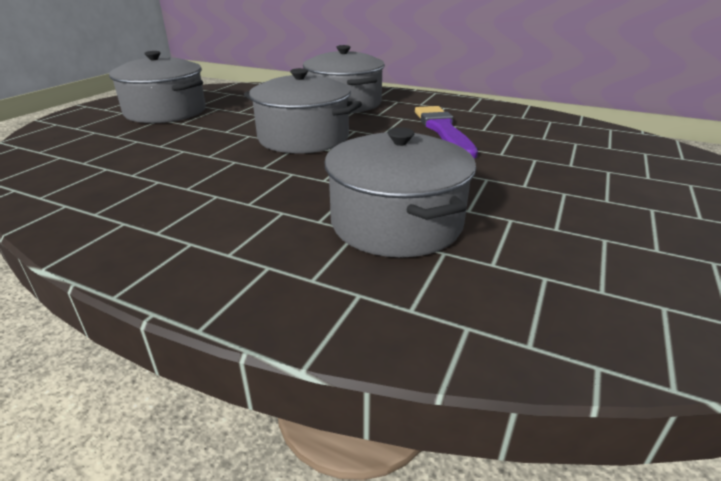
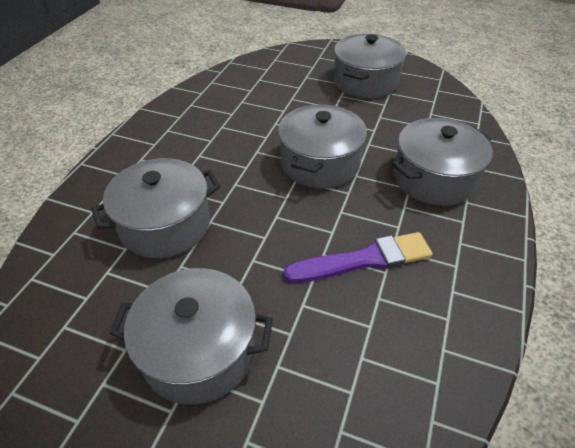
camera: 85 degrees right, 15 degrees up
none -> grey pot [110,268,273,405]

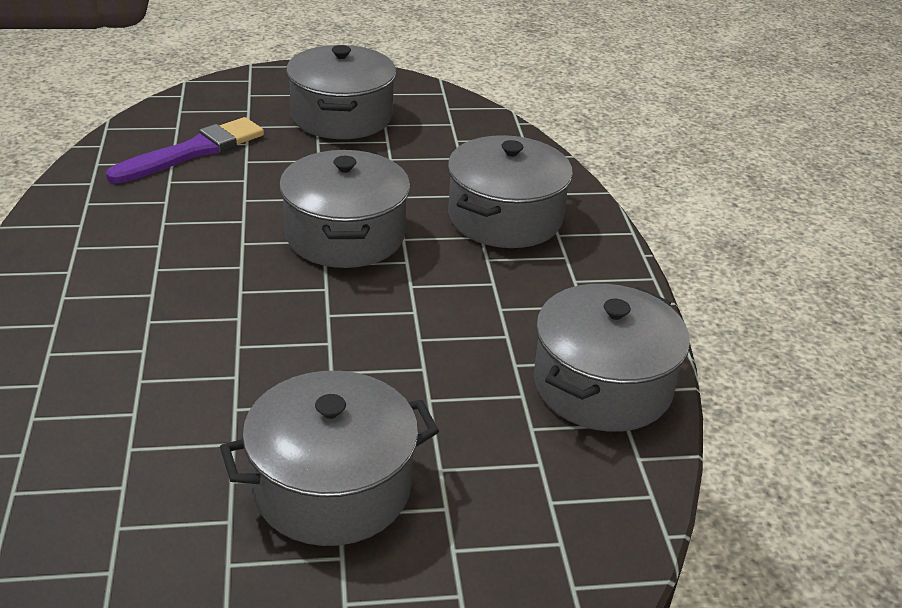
camera: 30 degrees left, 10 degrees down
grey pot [91,158,221,258] -> grey pot moved to [534,284,690,432]
purple brush [283,232,433,283] -> purple brush moved to [106,117,264,183]

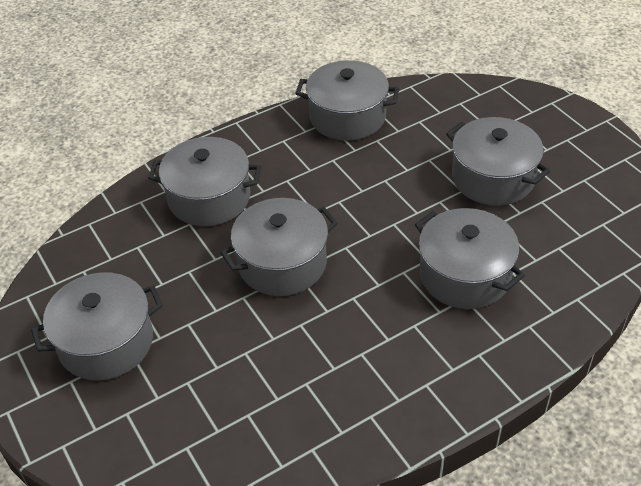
camera: 110 degrees left, 10 degrees up
purple brush [106,117,264,183] -> none
none -> grey pot [415,208,525,309]

